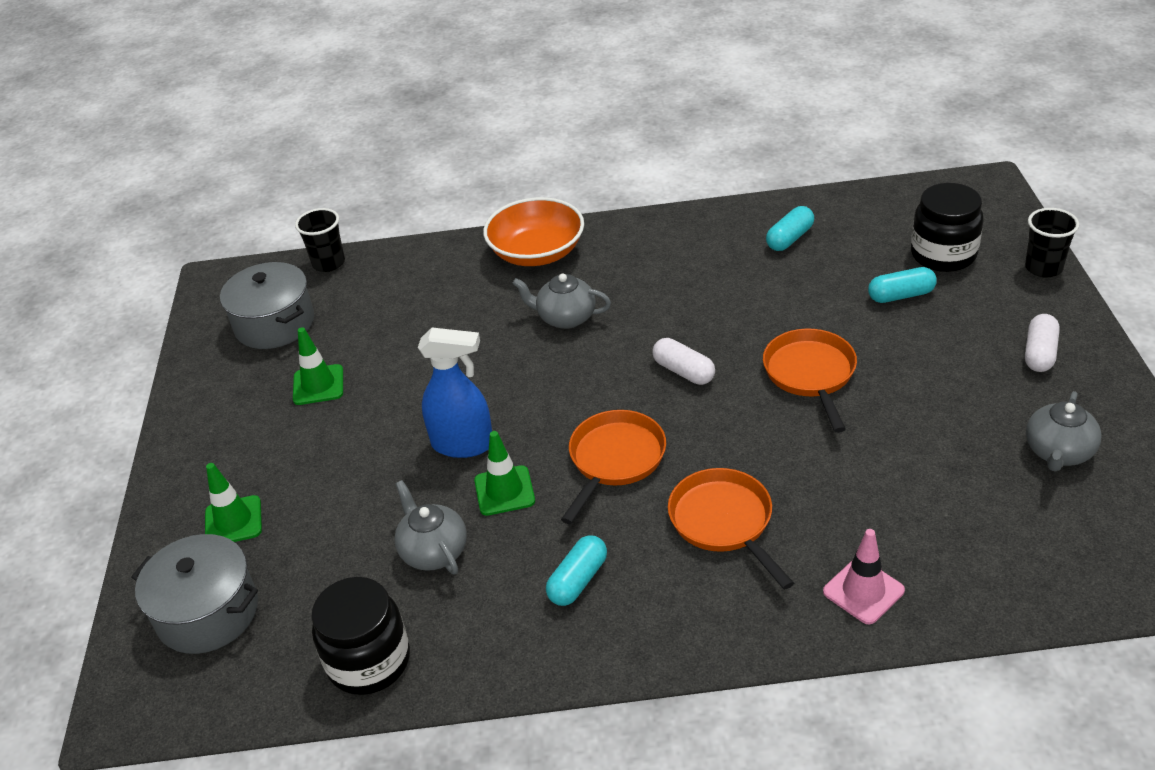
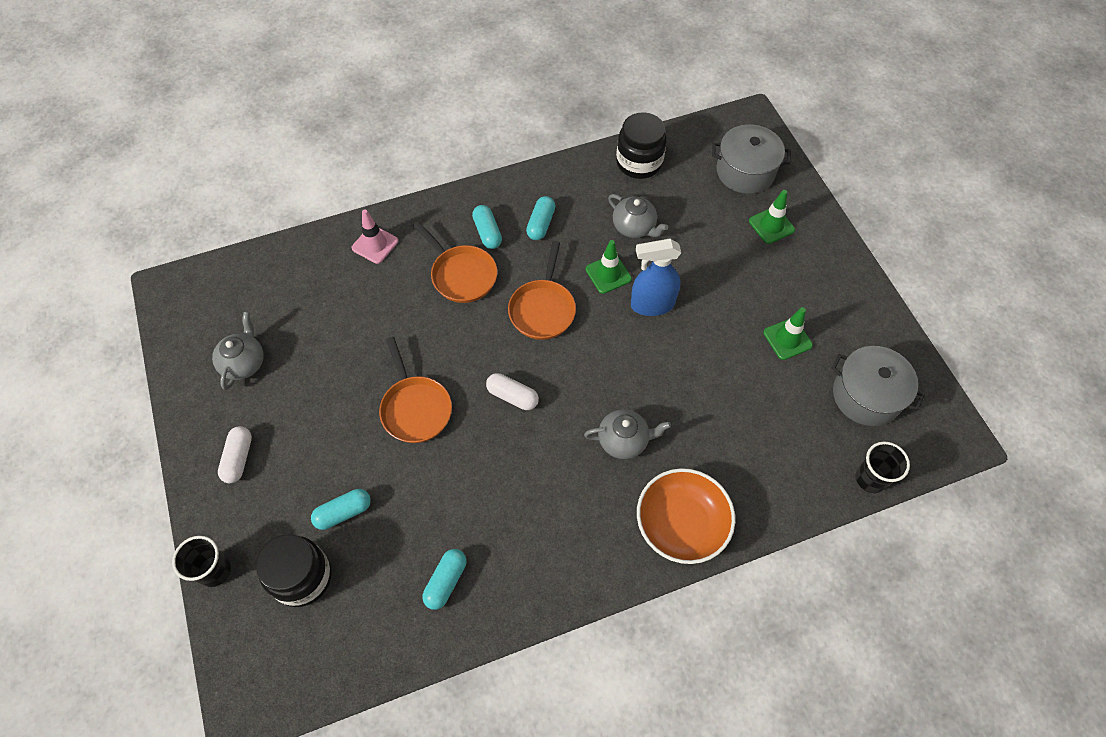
camera: 160 degrees right, 20 degrees up
none -> turquoise capsule [472,205,502,249]

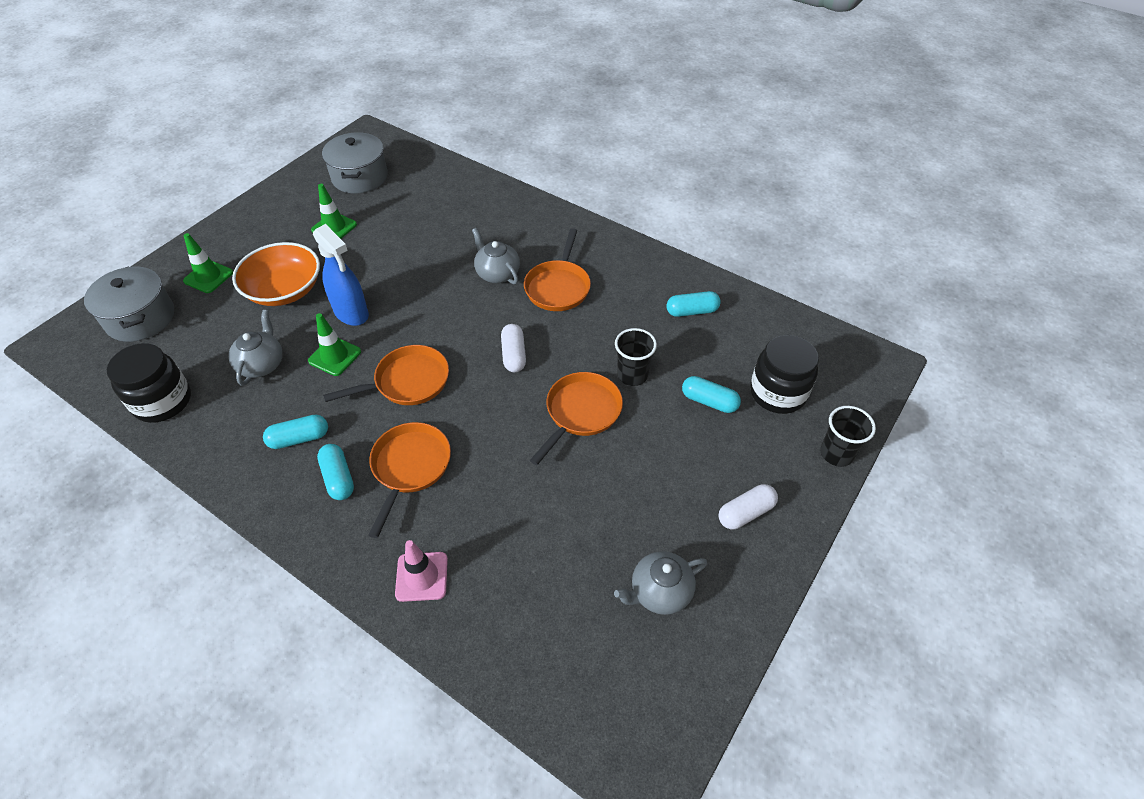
camera: 125 degrees left, 10 degrees down
turquoise capsule [472,205,502,249] -> turquoise capsule turned 60 degrees counterclockwise [317,444,354,500]
orange bowl [637,468,735,564] -> orange bowl moved to [232,242,320,306]
black cup [856,442,910,493] -> black cup moved to [615,328,657,386]
none -> orange pan [524,228,591,311]

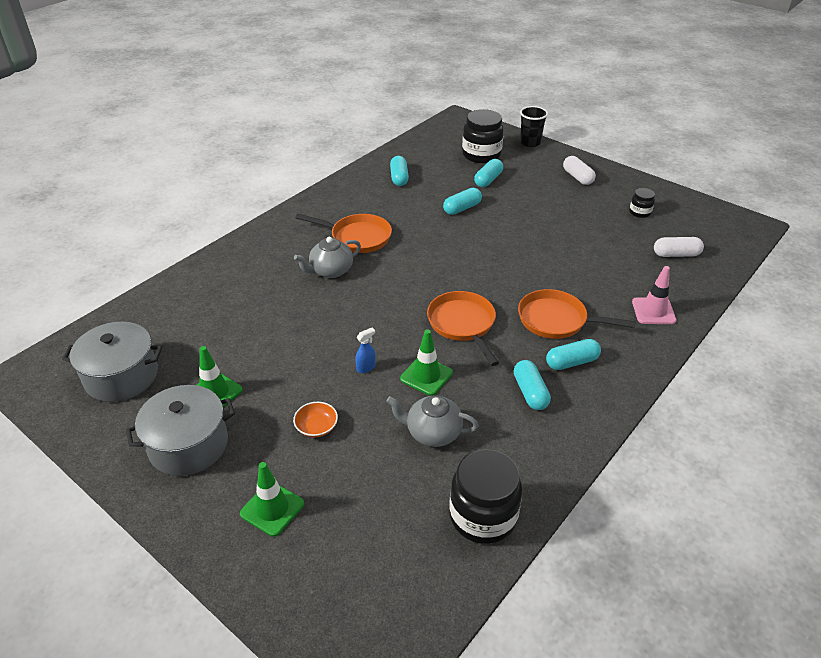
camera: 85 degrees left, 10 degrees down
grey pot [84,266,174,342] -> grey pot moved to [126,385,235,476]
orange bowl [232,242,320,306] -> orange bowl [293,402,338,437], size x0.44
blue spray bottle [313,224,369,326] -> blue spray bottle [355,327,375,373], size x0.43
white capsule [501,324,526,372] -> white capsule moved to [654,237,704,257]
orange pan [530,372,623,465] -> none
grey teapot [614,551,707,615] -> black jar [629,188,655,218]
black cup [615,328,657,386] -> turquoise capsule [443,188,482,215]

